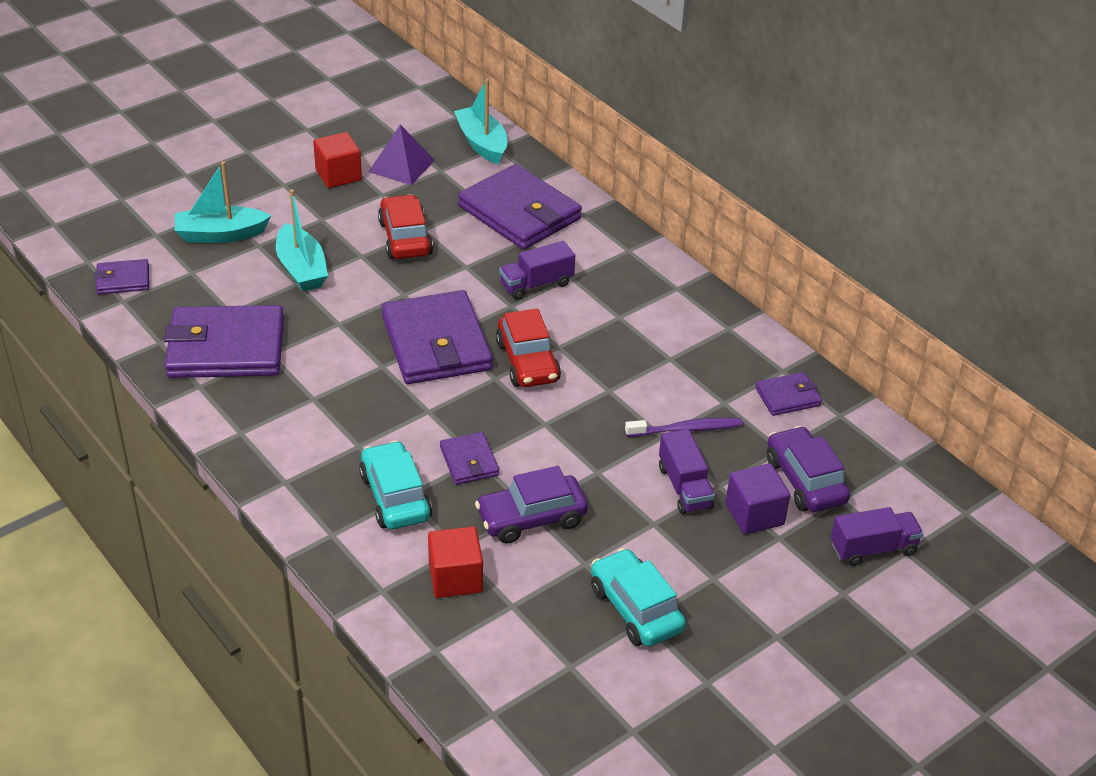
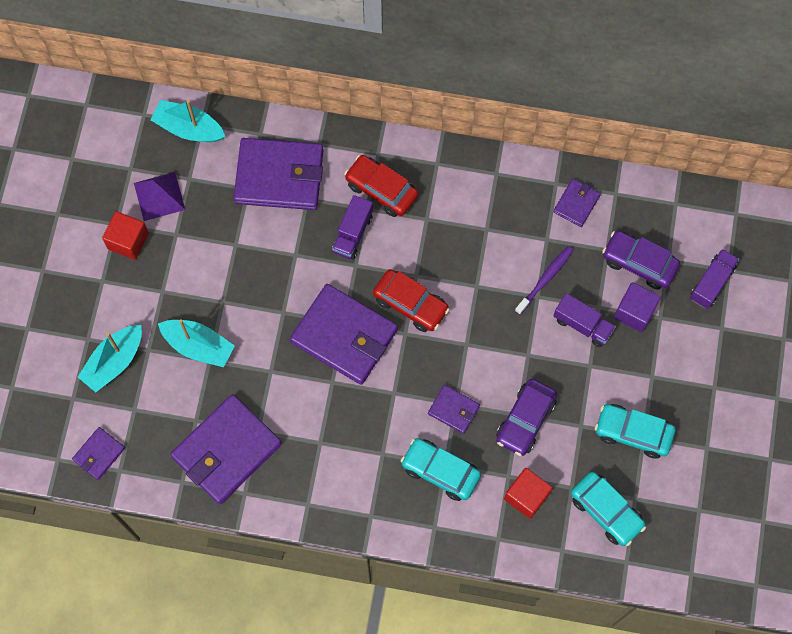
camera: 40 degrees left, 30 degrees up
red car [378,194,433,259] -> red car moved to [344,155,418,217]
none -> turquoise car [571,472,646,546]

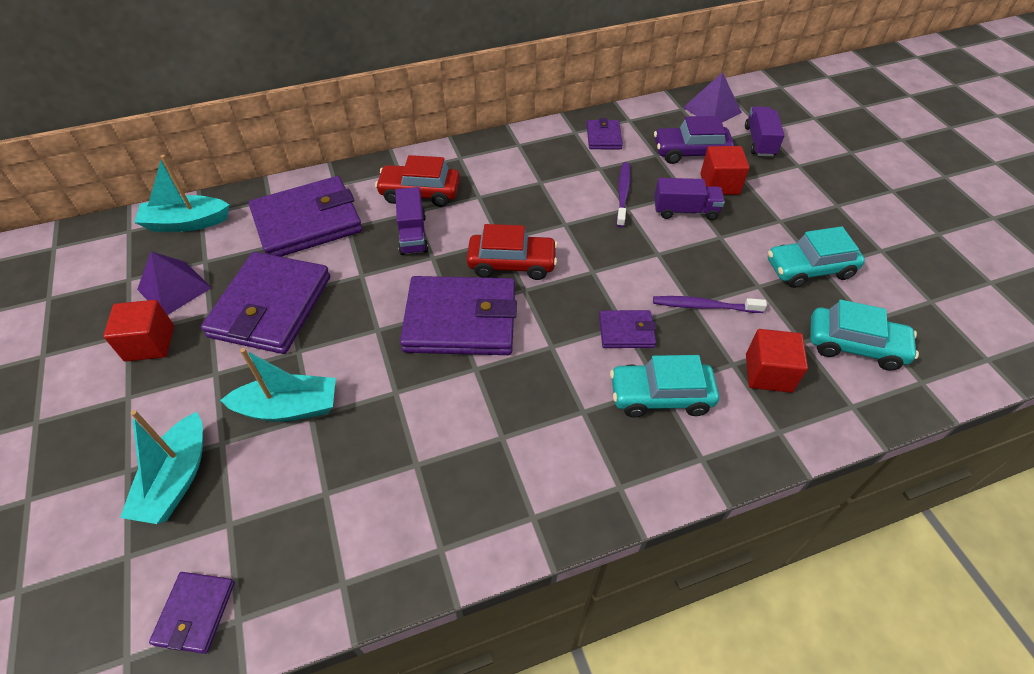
camera: 30 degrees left, 20 degrees down
purple wallet [170,394,282,504] -> purple wallet moved to [201,252,330,354]
purple car [496,379,557,456] -> purple toothbrush [653,296,767,313]
purple cube [614,282,661,332] -> red cube [700,146,749,195]
none -> purple pyramid [683,72,742,122]

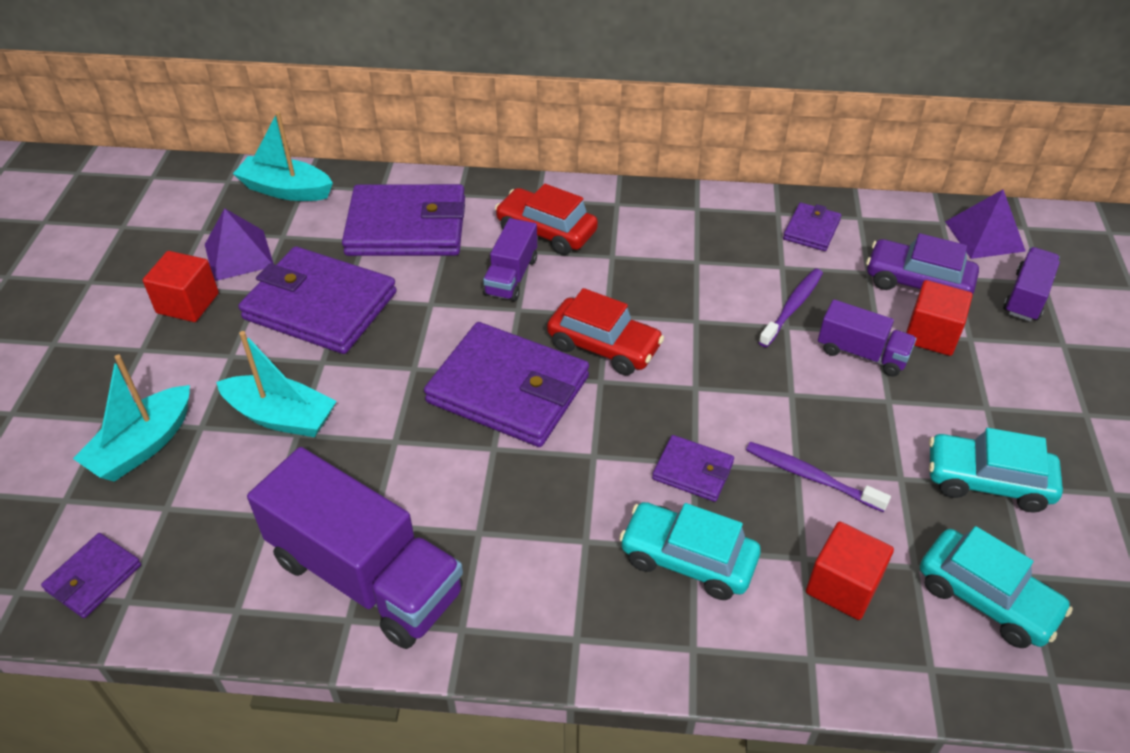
camera: 25 degrees right, 5 degrees down
purple wallet [201,252,330,354] -> purple wallet turned 75 degrees clockwise [238,246,397,354]
none -> purple truck [247,447,463,649]

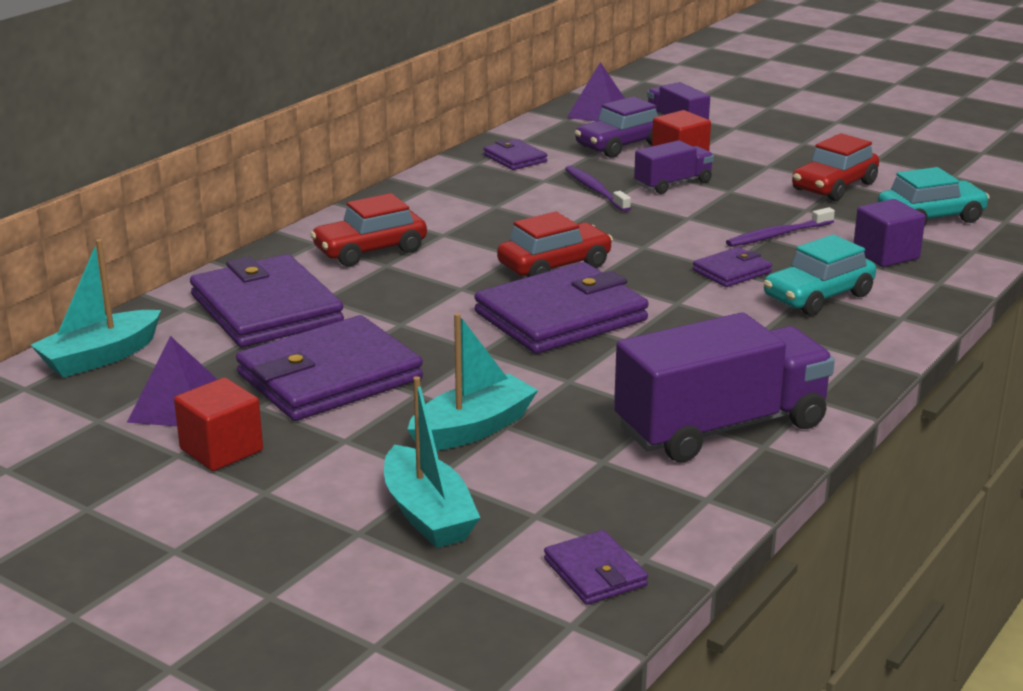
camera: 60 degrees left, 20 degrees down
purple wallet [342,184,465,256] -> purple wallet turned 60 degrees counterclockwise [190,254,344,347]
purple truck [483,218,537,302] -> none
red cube [806,522,894,620] -> purple cube [854,199,926,267]
turquoise car [929,428,1063,513] -> red car [792,133,879,201]

